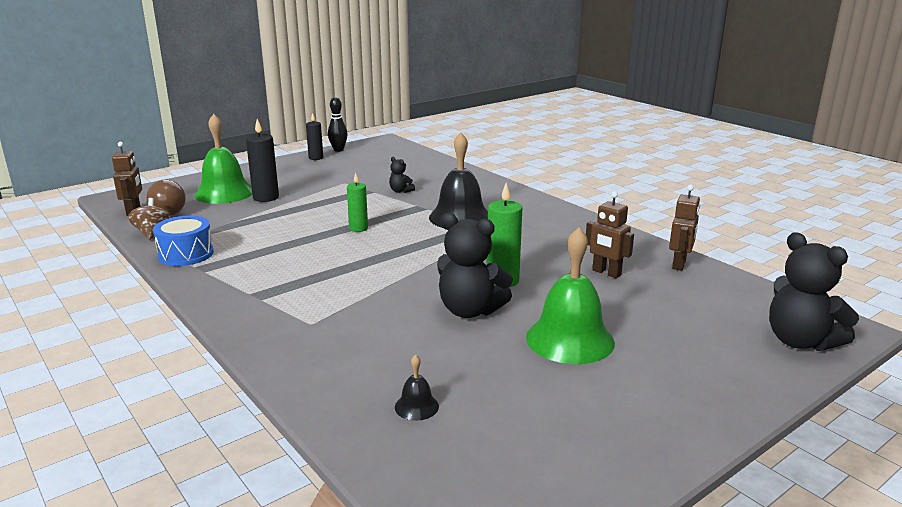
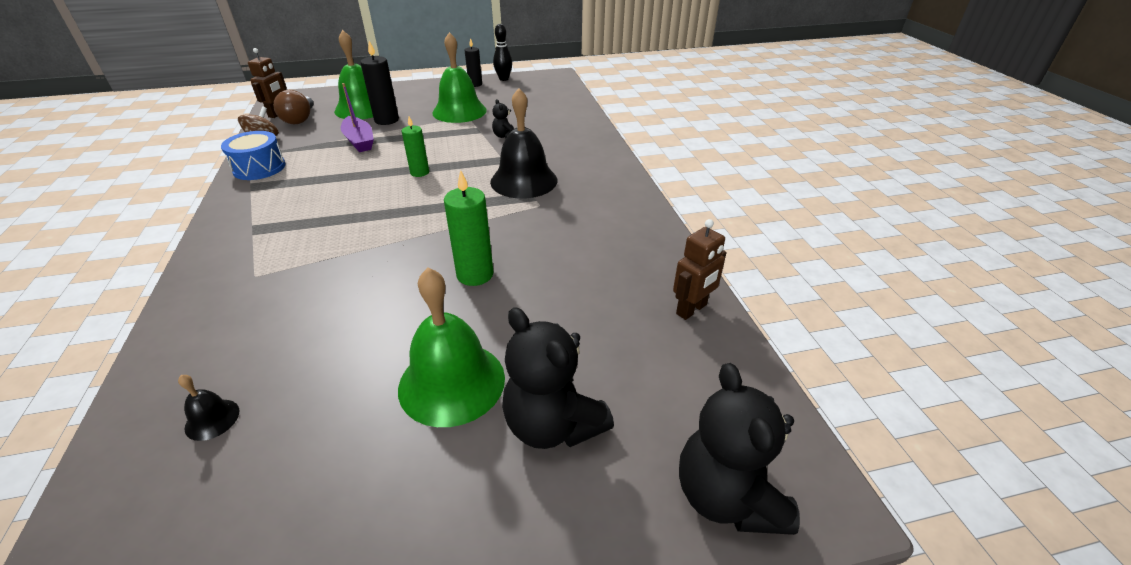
camera: 25 degrees right, 15 degrees up
black teddy bear [437,213,513,318] -> black teddy bear moved to [502,307,614,449]
brown robot [586,191,634,278] -> none
none -> purple boat [341,83,374,152]
none -> green bell [432,32,487,123]

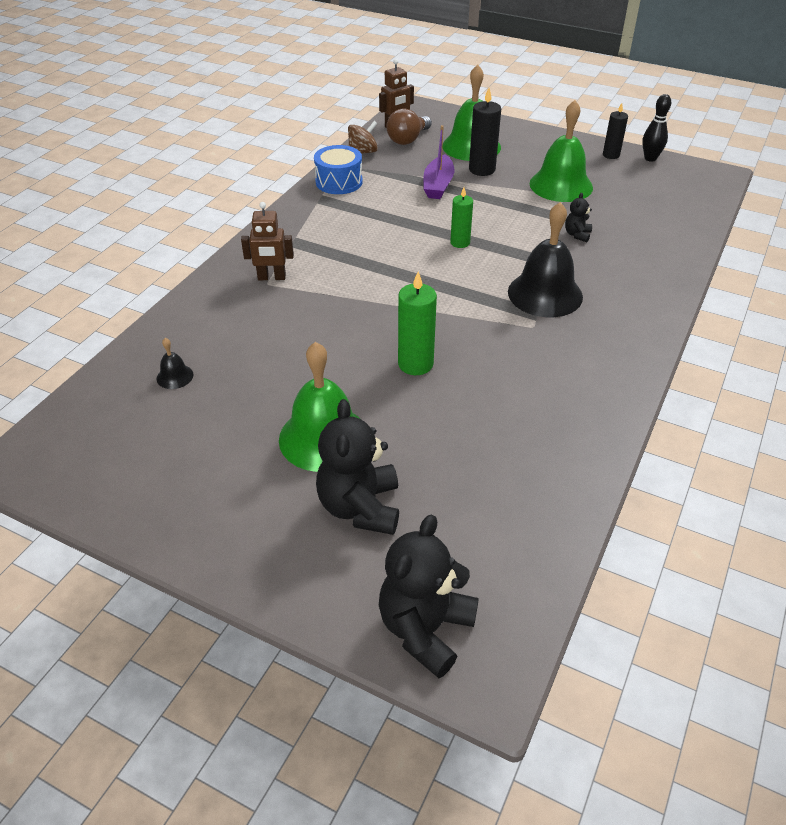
camera: 40 degrees right, 5 degrees up
brown robot [673,219,726,320] -> brown robot moved to [241,202,294,280]

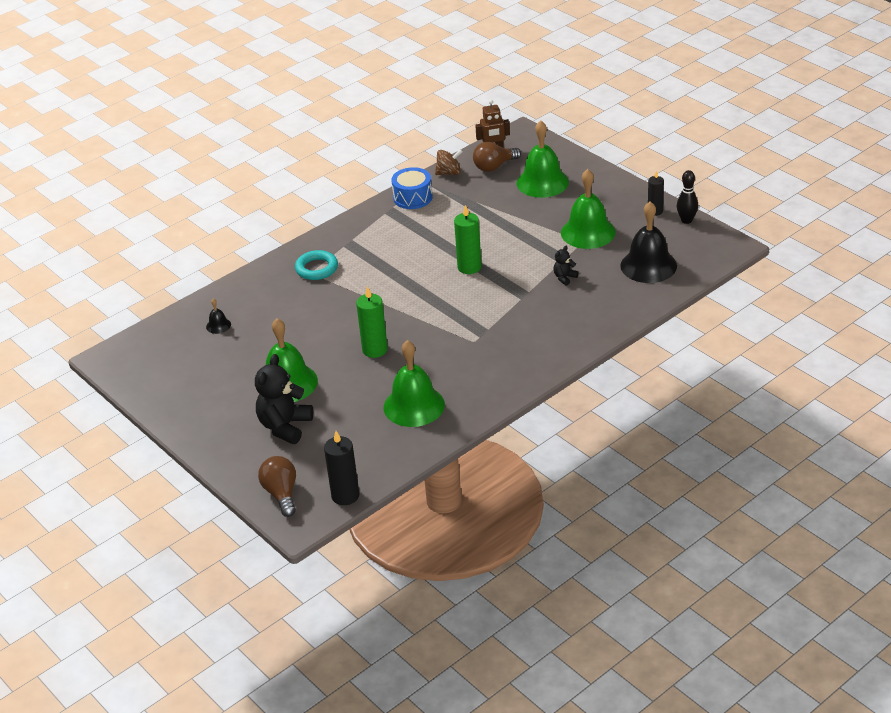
camera: 25 degrees right, 5 degrees down
brown robot [241,202,294,280] -> turquoise ring [295,250,338,280]
black teddy bear [379,515,479,678] -> brown light bulb [258,456,296,517]
purple boat [423,125,455,199] -> none
green candle [450,187,473,248] -> green candle [454,205,482,274], size x1.51
black candle [469,88,501,176] -> black candle moved to [324,431,359,505]
black bell [508,202,583,317] -> black bell moved to [620,201,677,283]
none -> green bell [384,340,445,427]

